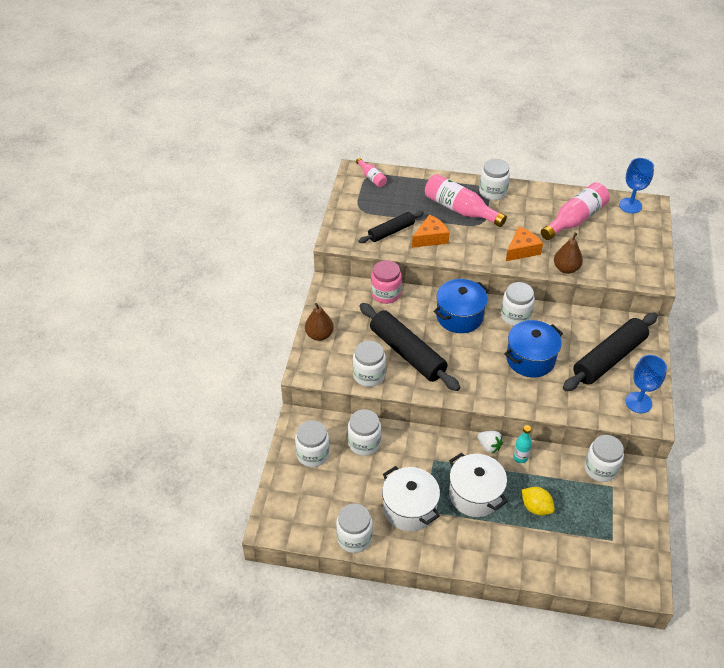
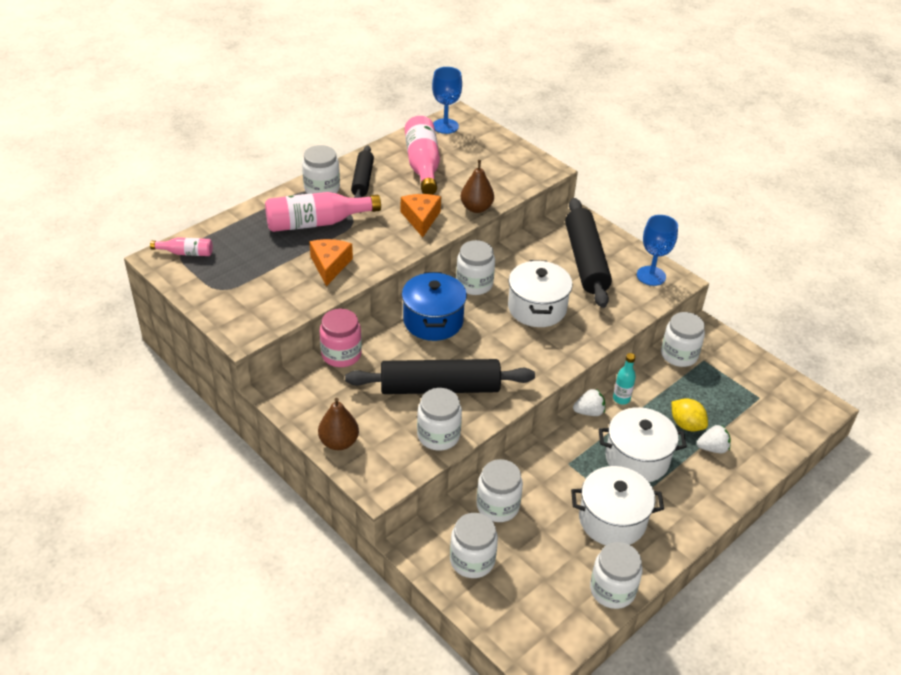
camera: 55 degrees left, 5 degrees down
black rolling pin [359,211,424,243] -> black rolling pin moved to [351,145,374,198]
blue pot [505,320,563,378] -> white pot [508,260,572,327]
yellow lemon [522,487,555,515] -> yellow lemon turned 60 degrees clockwise [671,398,708,431]
none -> white strawberry [697,425,731,453]

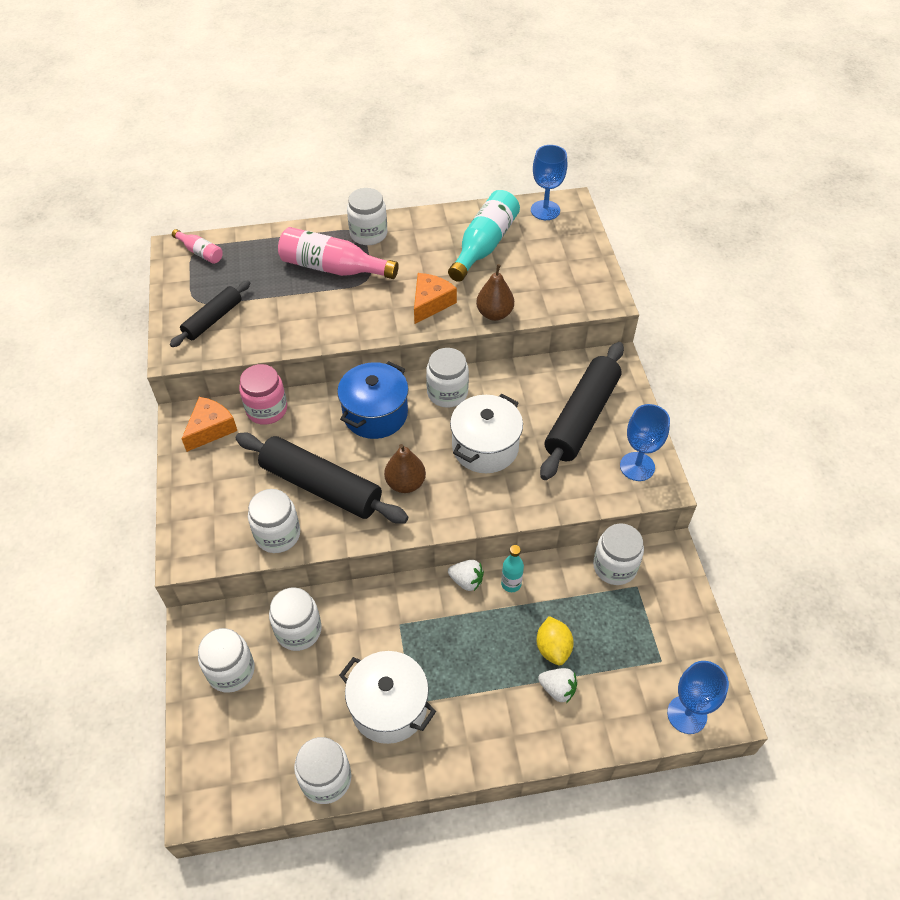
camera: 35 degrees right, 10 degrees up
orange cheese [309,239,353,286] -> orange cheese moved to [182,397,237,452]
brown pear [318,398,359,450] -> brown pear moved to [384,444,426,493]
black rolling pin [351,145,374,198] -> black rolling pin moved to [170,280,250,347]
pink bottle [405,116,440,195] -> turquoise bottle [448,190,520,282]
white pot [599,407,687,482] -> none
none -> blue goblet [667,661,729,734]

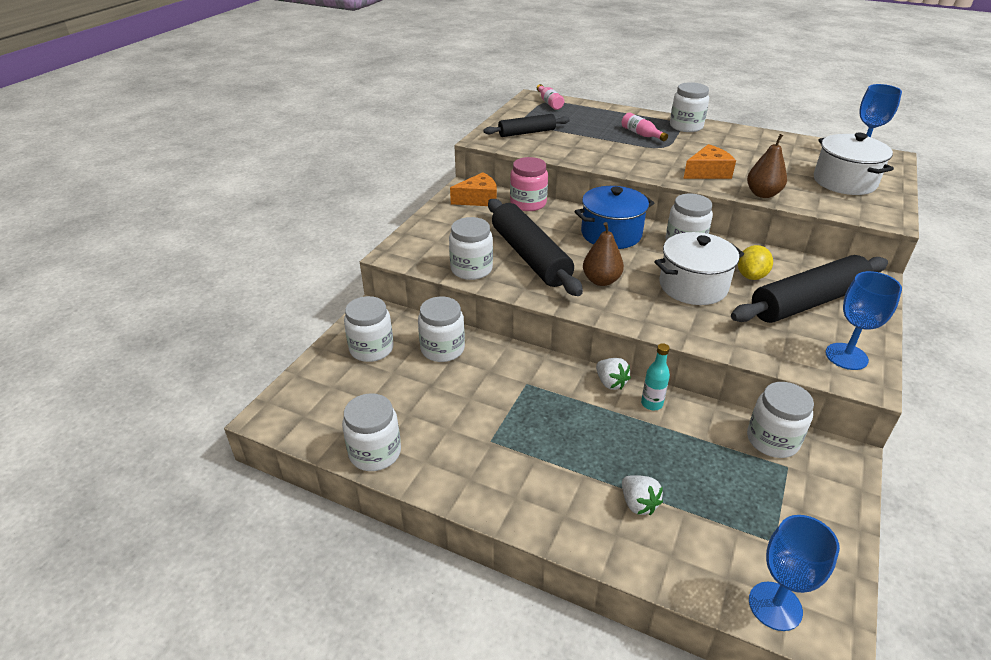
camera: 35 degrees right, 15 degrees down
pink bottle [278,227,399,279] -> pink bottle [622,112,668,141], size x0.51
white pot [339,651,436,744] -> white pot moved to [814,133,894,195]
turquoise bottle [448,190,520,282] -> none
yellow lemon [536,616,574,666] -> yellow lemon moved to [738,245,773,280]

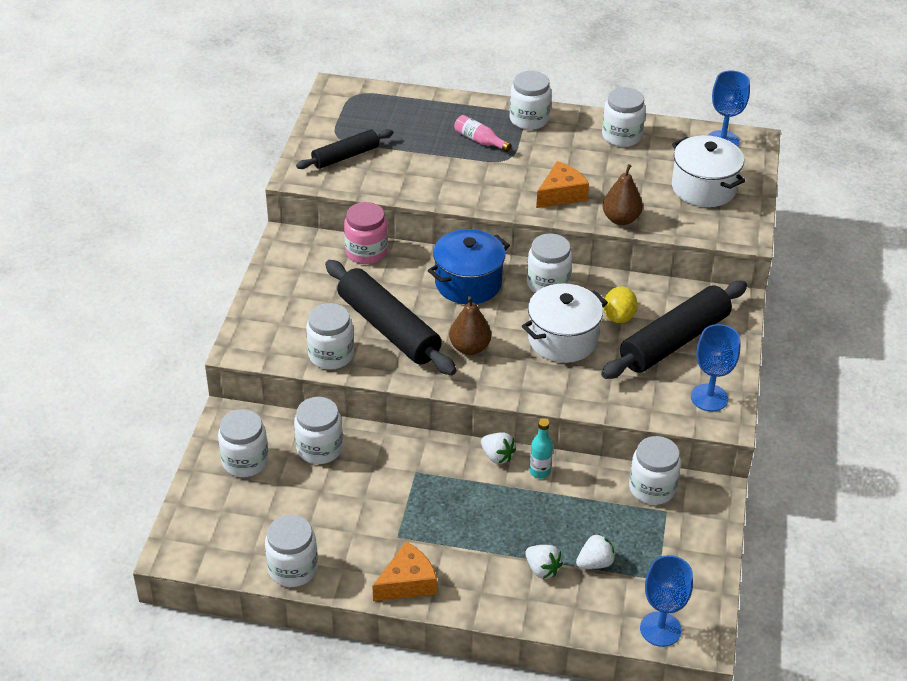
camera: 15 degrees left, 5 degrees up
orange cheese [450,172,497,206] -> orange cheese moved to [372,542,437,601]
pink bottle [537,84,564,110] -> none
none -> white strawberry [576,533,616,569]
none -> white jar [602,87,646,147]

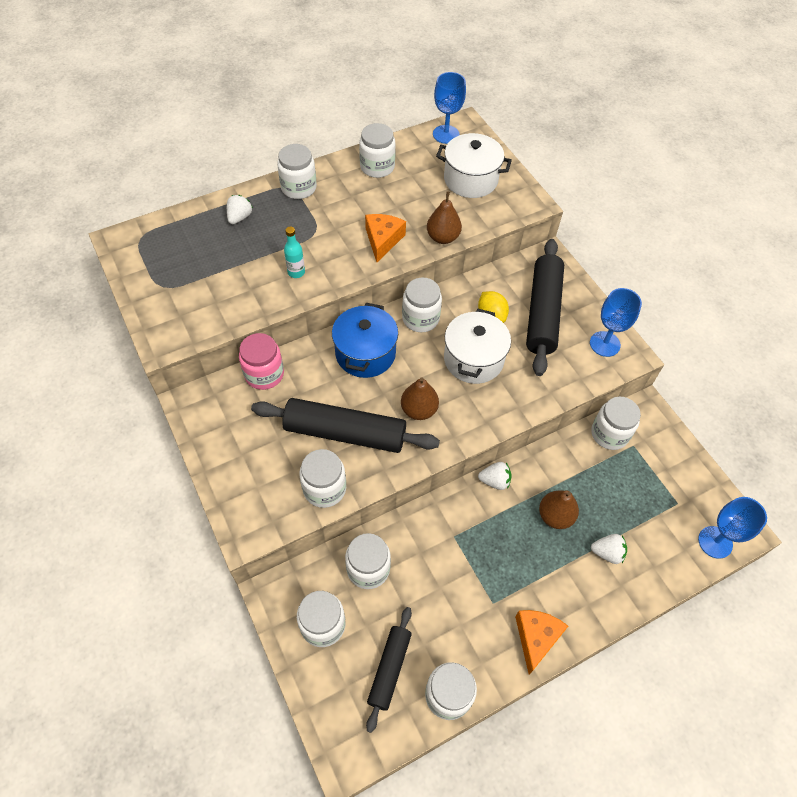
camera: 40 degrees left, 15 degrees up
black rolling pin [296,129,393,169] -> black rolling pin moved to [366,607,412,733]
pink bottle [454,115,511,152] -> none
turquoise bottle [529,419,553,479] -> turquoise bottle moved to [284,227,305,278]
white strawberry [576,533,616,569] -> white strawberry moved to [227,195,253,224]
none -> brown pear [539,490,579,529]

